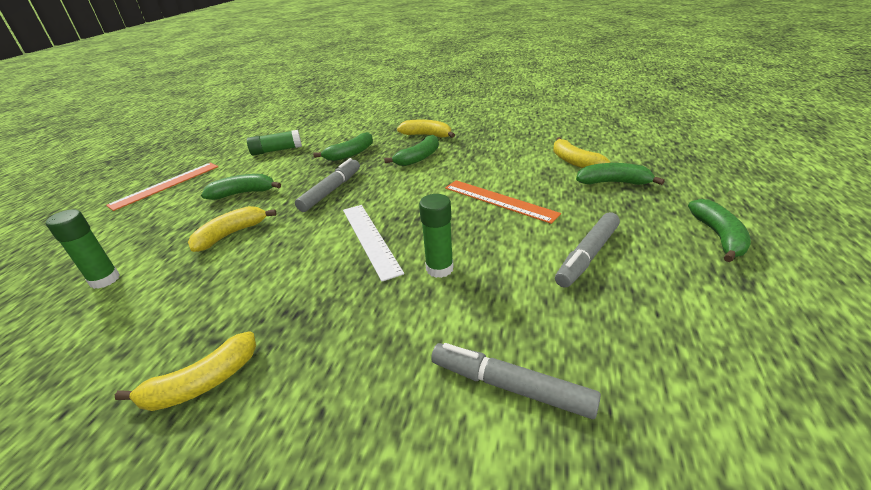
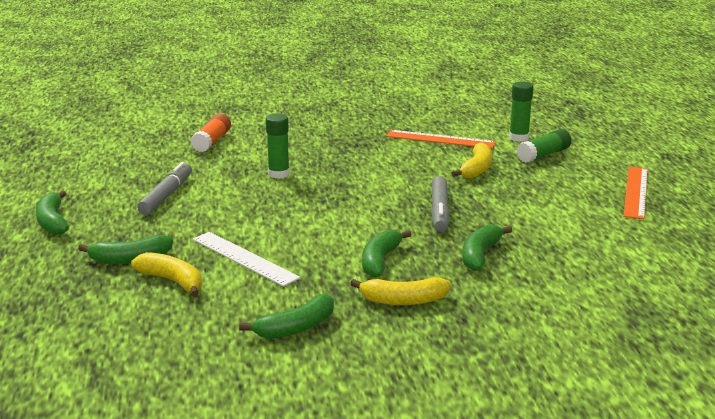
camera: 155 degrees right, 10 degrees down
yellow banana [115,331,256,411] -> none
green banana [201,174,281,200] -> green banana moved to [239,294,334,339]
green glue stick [247,130,302,155] -> green glue stick moved to [517,129,571,163]
white ruler [343,205,404,282] -> white ruler moved to [193,232,300,287]
grey marker [431,343,601,419] -> orange glue stick [190,114,231,152]
orange ruler [445,180,561,224] -> orange ruler moved to [386,130,496,149]

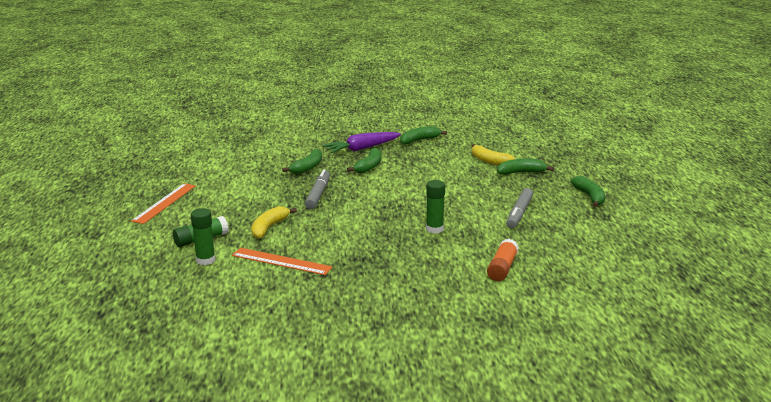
camera: 175 degrees left, 0 degrees up
white ruler [193,232,300,287] -> none
yellow banana [350,277,450,305] -> purple carrot [323,132,401,153]

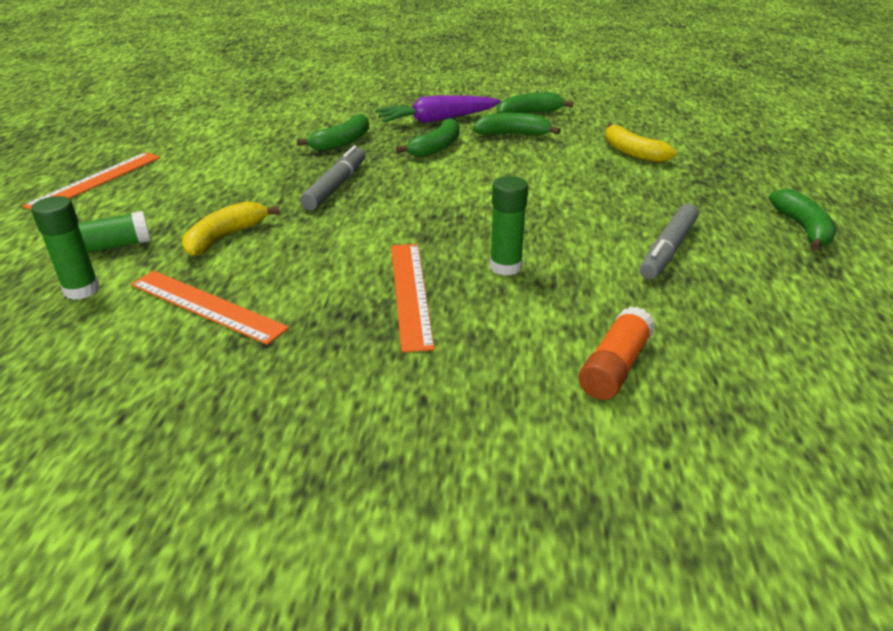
camera: 10 degrees right, 10 degrees up
green banana [497,159,554,175] -> green banana moved to [473,113,561,136]
none -> orange ruler [391,244,435,352]

